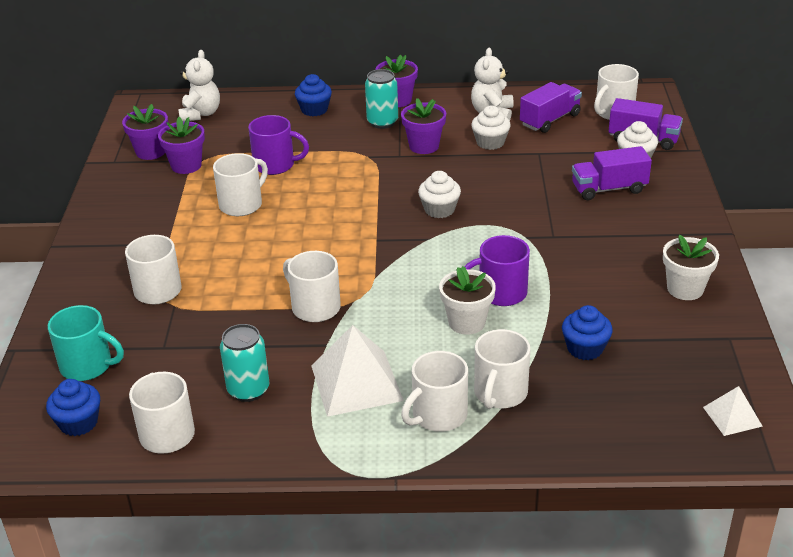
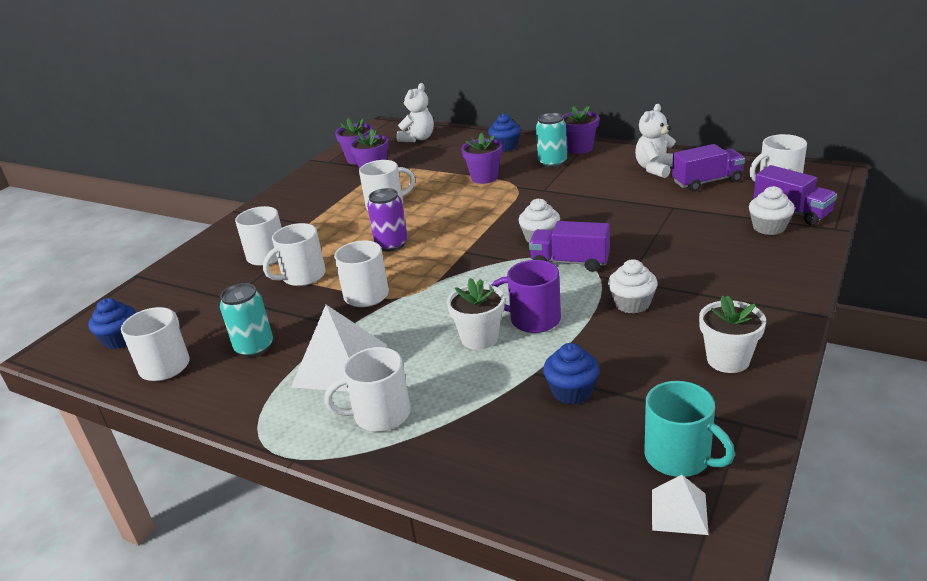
camera: 30 degrees right, 5 degrees down
turquoise mug [48,305,124,381] -> turquoise mug moved to [644,381,735,477]
purple mug [248,115,309,175] -> none
purple flower pot [401,98,446,154] -> purple flower pot moved to [461,133,502,184]
white cupcake [471,106,511,150] -> white cupcake moved to [608,259,658,314]
white mug [474,329,530,409] -> white mug moved to [263,223,326,286]
purple truck [572,146,652,200] -> purple truck moved to [529,221,610,272]
none -> purple can [367,188,408,251]

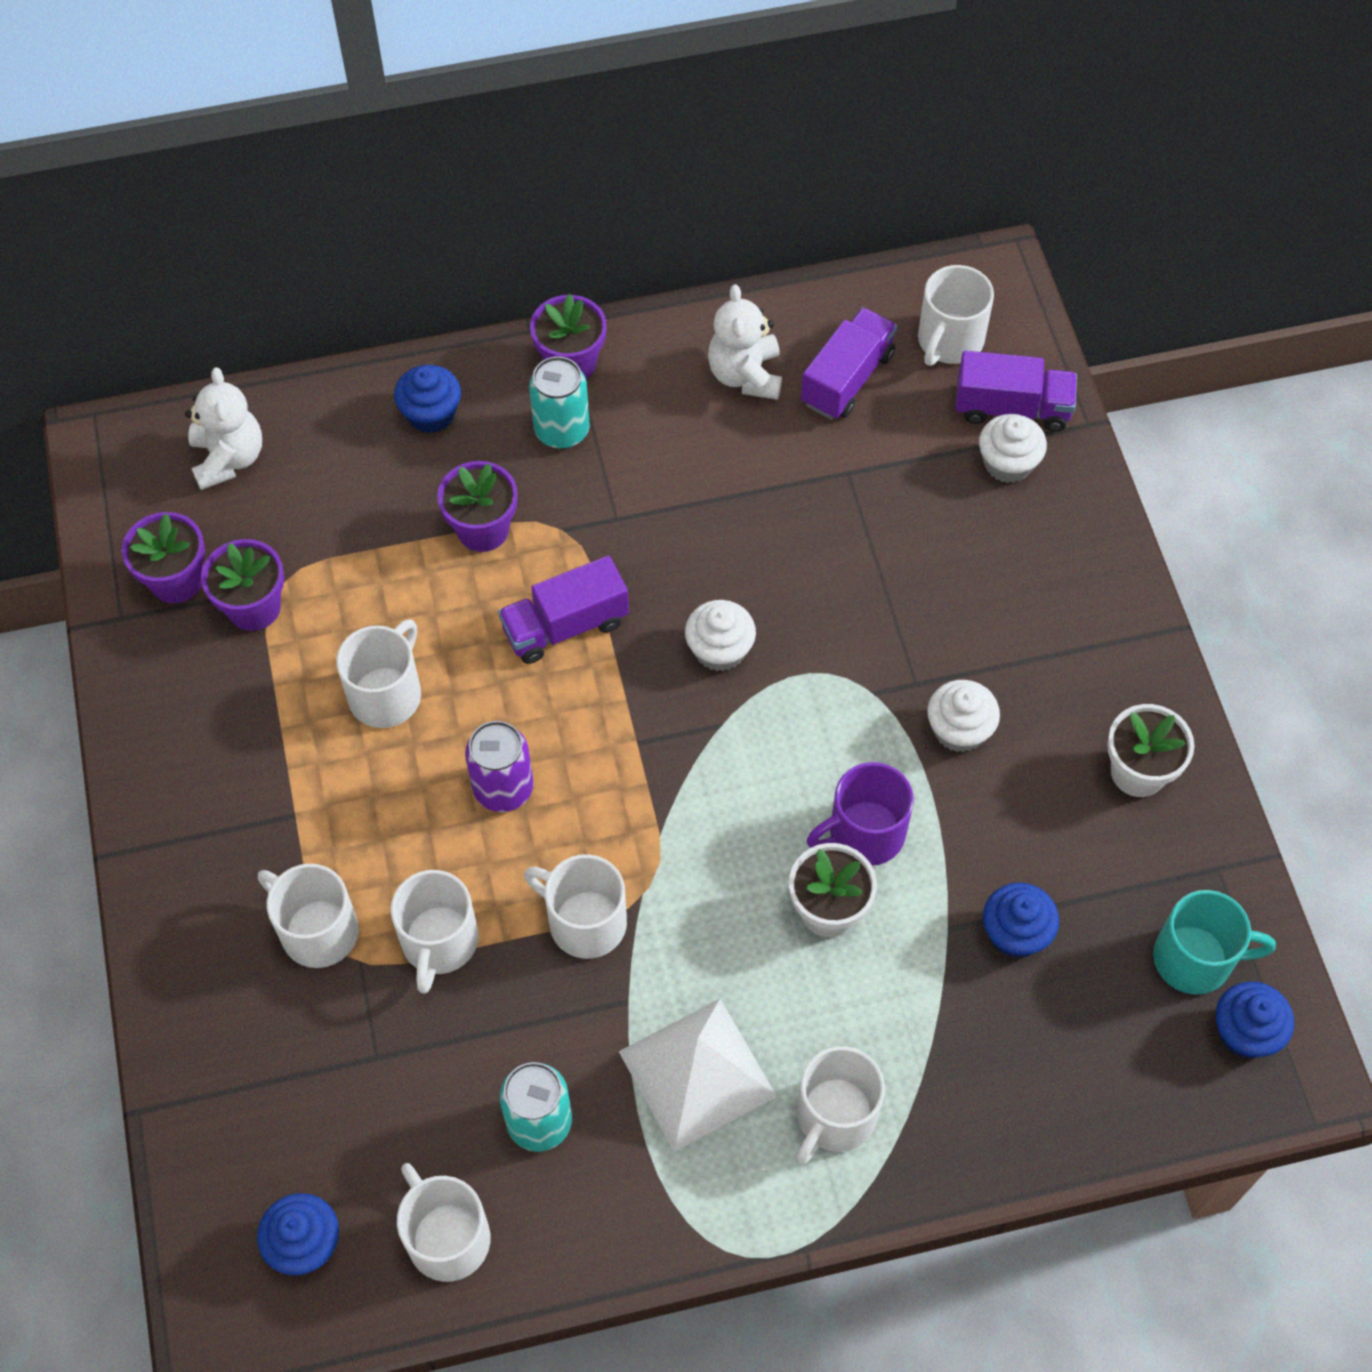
camera: 45 degrees left, 30 degrees up
purple truck [529,221,610,272] -> purple truck moved to [498,556,629,664]
white pyramid [652,475,709,535] -> blue cupcake [1216,982,1294,1058]

